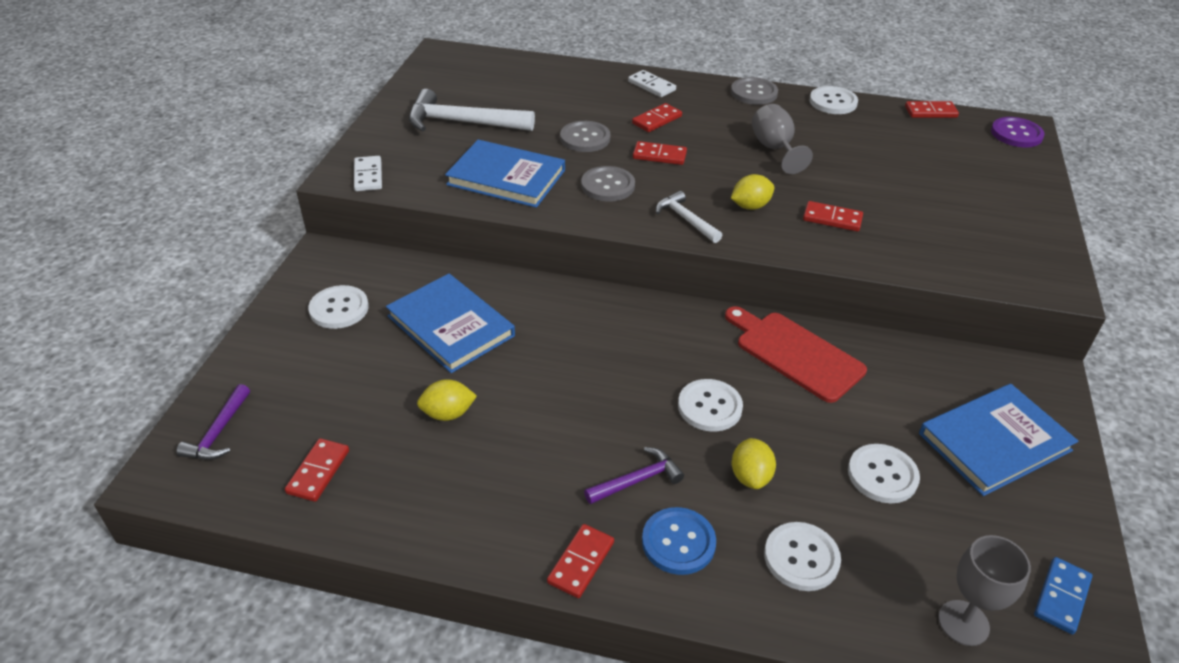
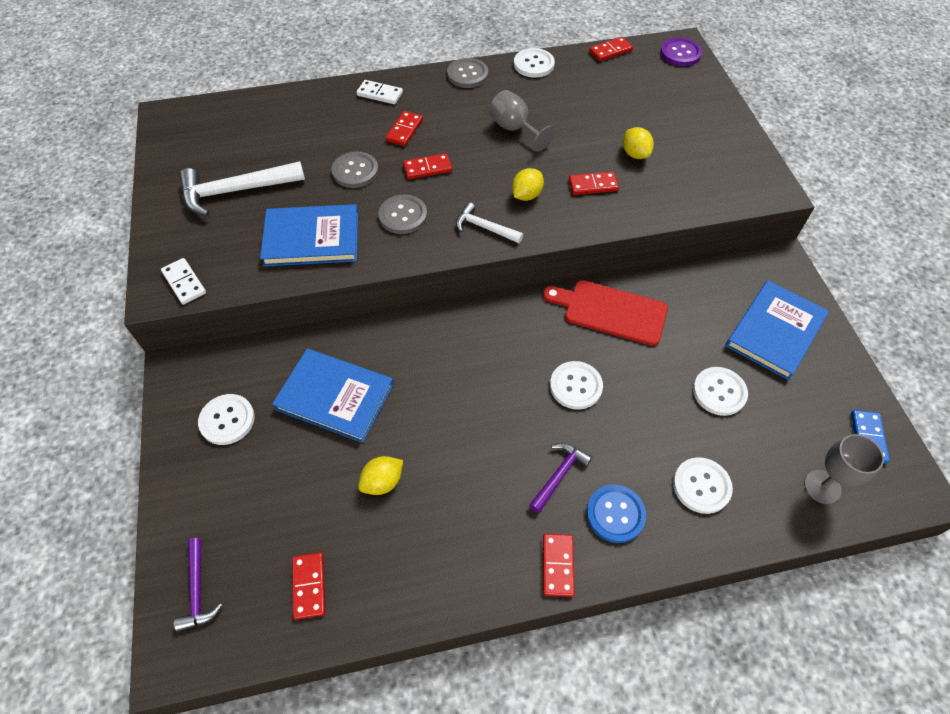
camera: 25 degrees left, 15 degrees up
yellow lemon [732,438,776,489] -> yellow lemon moved to [623,127,654,159]

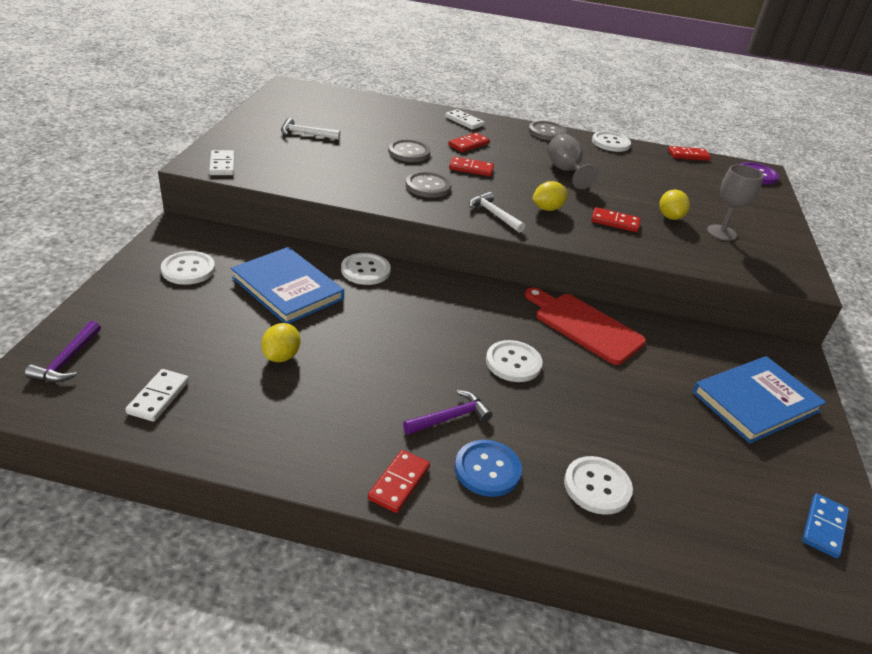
camera: 20 degrees right, 20 degrees down
white hammer [179,161,305,216] -> white hammer [281,118,340,140], size x0.56
blue book [260,204,358,267] -> none
red domino [292,552,325,620] -> white domino [125,369,189,422]
yellow lemon [358,456,403,495] -> yellow lemon turned 60 degrees counterclockwise [261,323,300,362]
white button [693,367,748,416] -> white button moved to [341,253,391,285]
grey goblet [804,434,884,504] -> grey goblet moved to [707,164,764,241]

